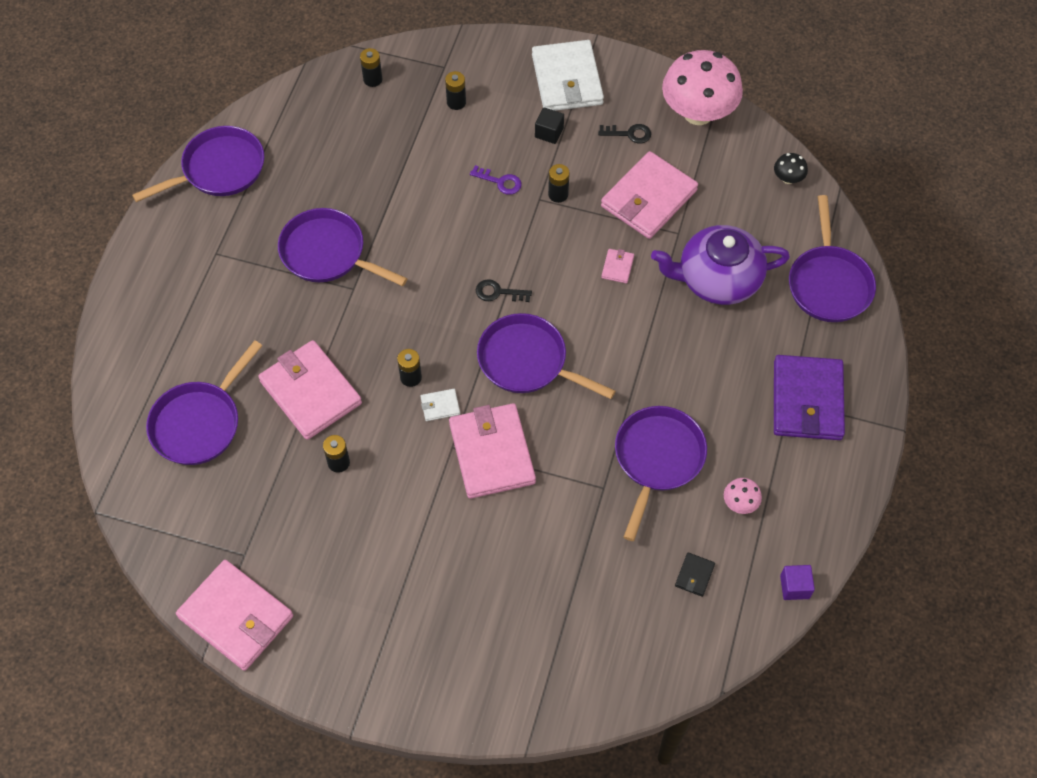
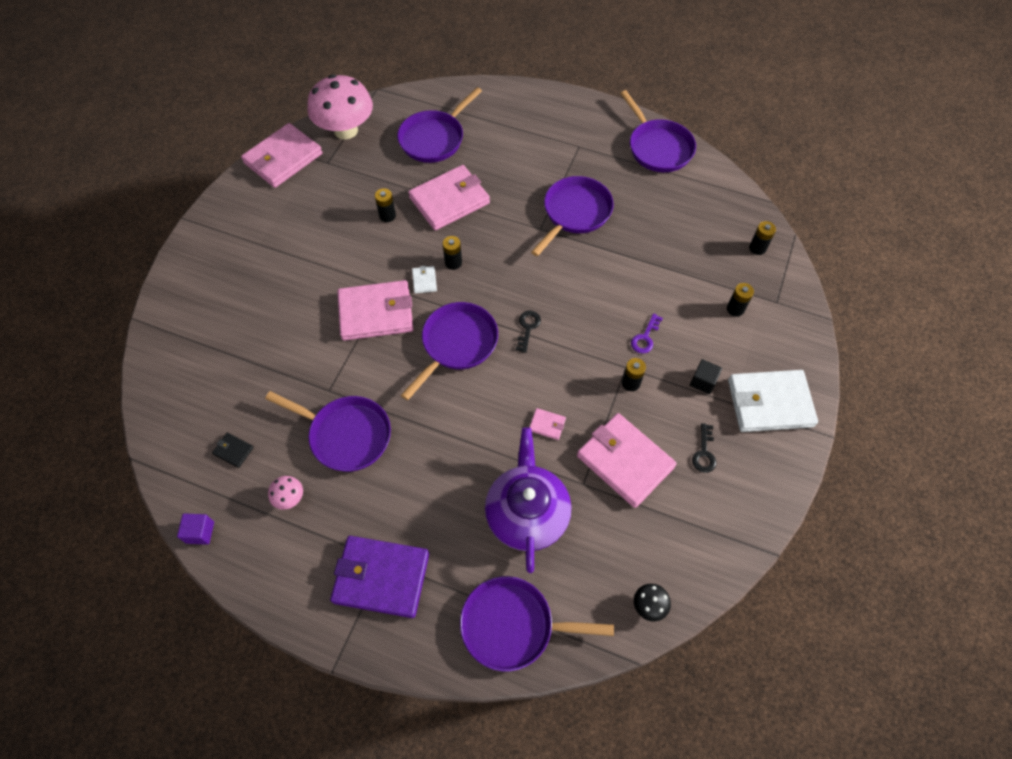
camera: 95 degrees right, 0 degrees up
purple pan [146,340,262,465] -> purple pan turned 90 degrees counterclockwise [397,87,482,163]
pink mushroom [662,50,743,125] -> pink mushroom moved to [308,74,373,140]

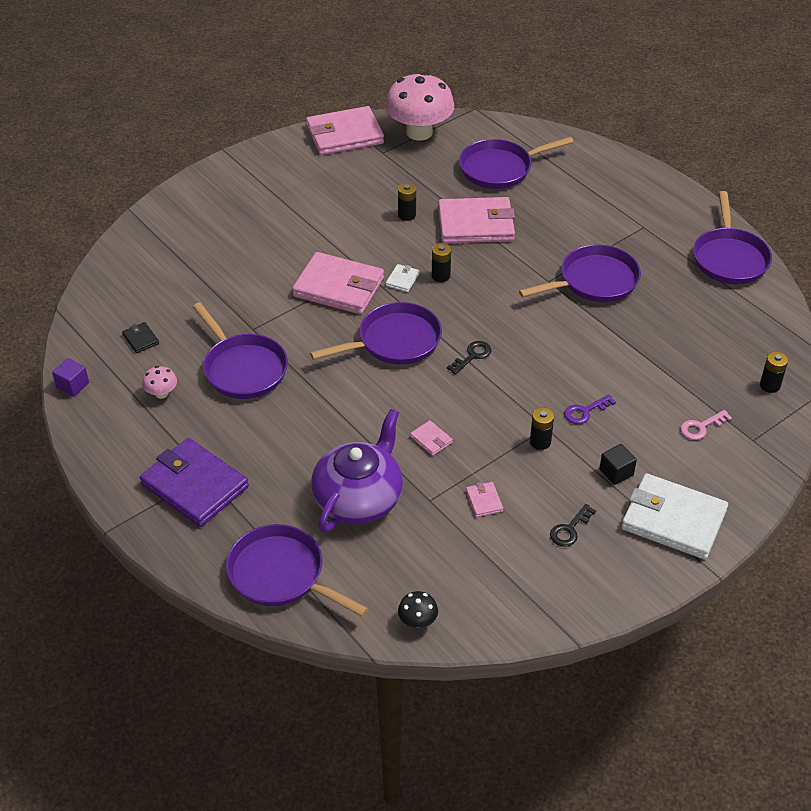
camera: 30 degrees right, 15 degrees down
pink wallet [577,413,677,508] -> pink wallet [466,482,503,517], size x0.41
black battery [727,283,754,317] -> pink key [681,410,732,440]

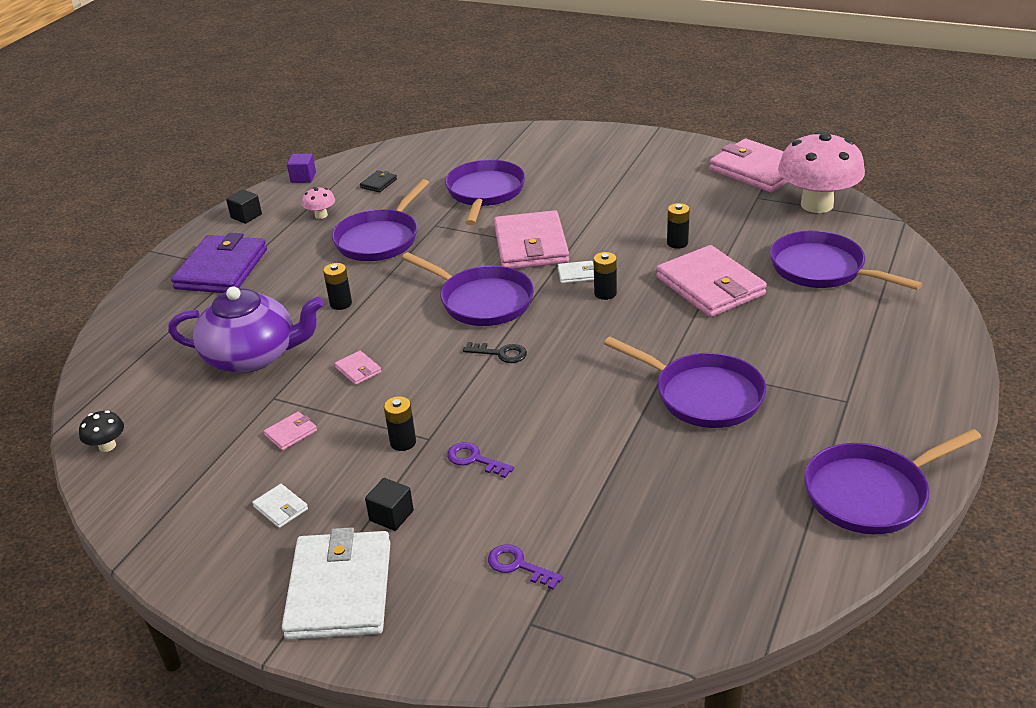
camera: 65 degrees right, 10 degrees down
purple pan [226,524,369,617] -> purple pan moved to [445,160,525,225]
pink wallet [410,420,453,456] -> pink wallet turned 60 degrees counterclockwise [335,351,382,385]
black key [550,504,596,547] -> white wallet [252,484,308,528]
pink key [681,410,732,440] -> purple key [488,544,563,589]
black battery [760,352,788,393] -> black battery moved to [323,263,352,310]
none -> black cube [226,189,262,224]

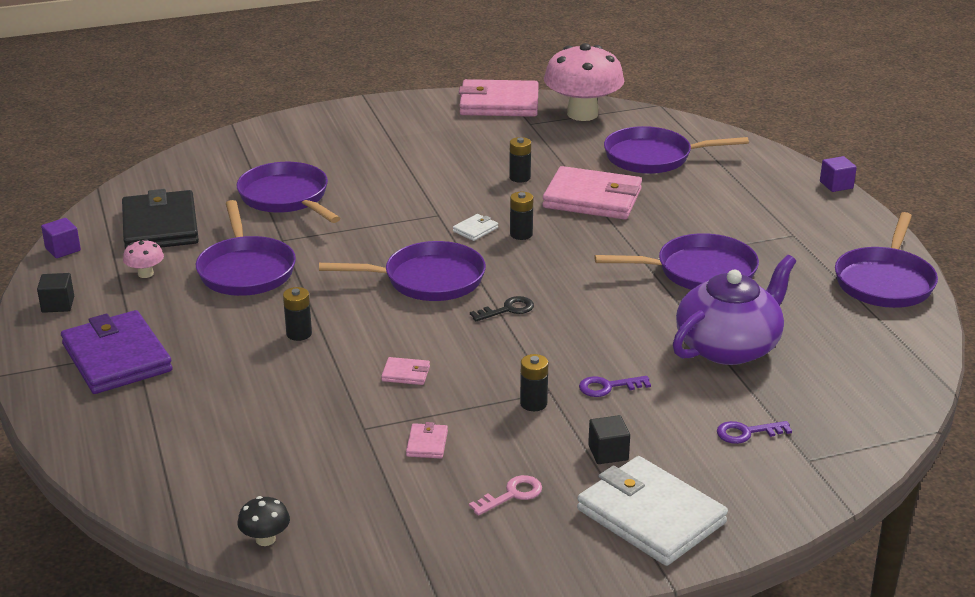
camera: 45 degrees left, 5 degrees down
purple teapot [168,286,324,373] -> purple teapot moved to [673,255,796,365]
white wallet [252,484,308,528] -> pink key [469,475,542,516]
black wallet [360,170,397,192] -> black wallet [122,189,199,249], size x2.43
pink wallet [494,210,569,269] -> none
none -> purple cube [820,156,857,192]

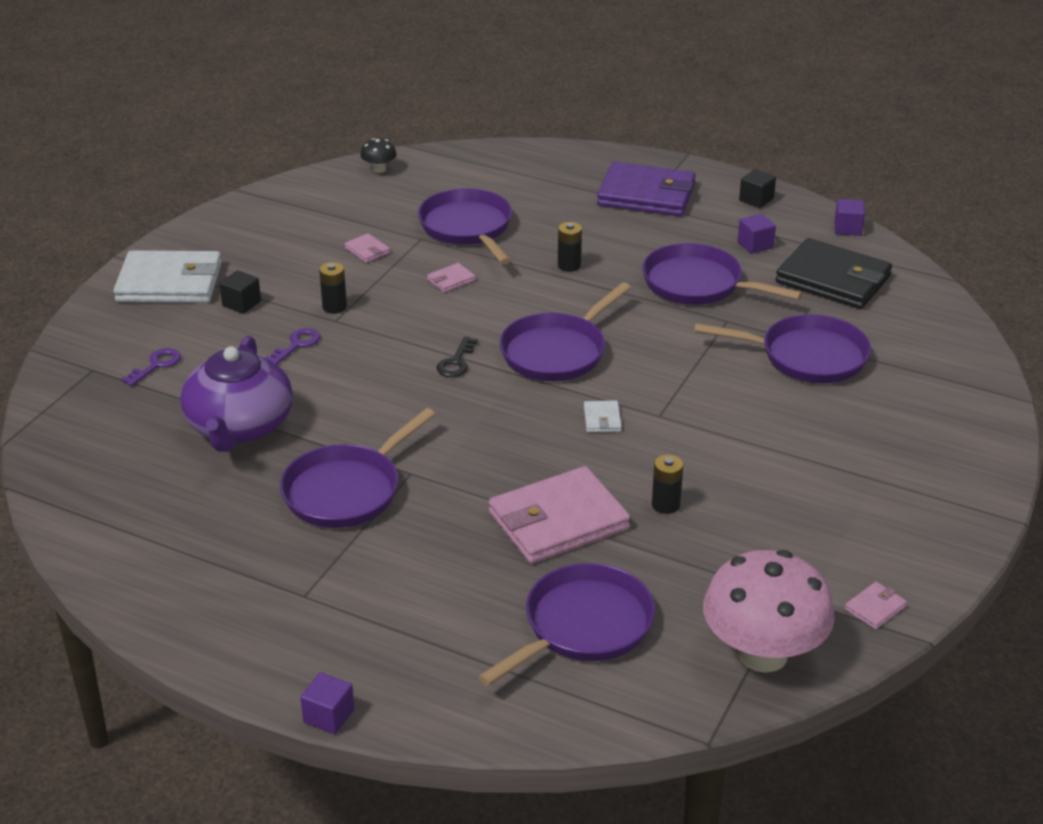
camera: 135 degrees right, 5 degrees up
pink mushroom [123,239,164,278] -> purple cube [738,213,776,254]
pink wallet [459,79,539,117] -> pink wallet [845,582,907,629], size x0.41
pink key [469,475,542,516] -> none
black battery [510,192,533,240] -> none
purple pan [835,212,938,308] -> purple pan moved to [418,188,512,264]

